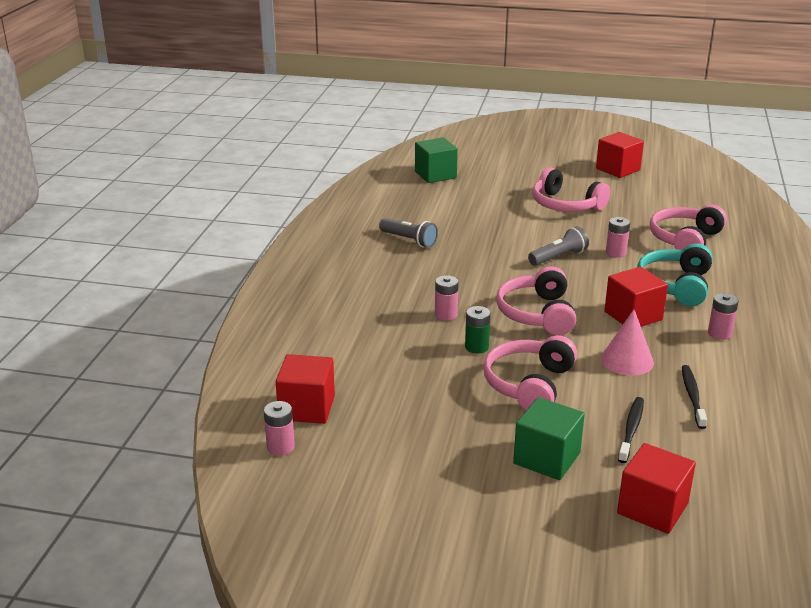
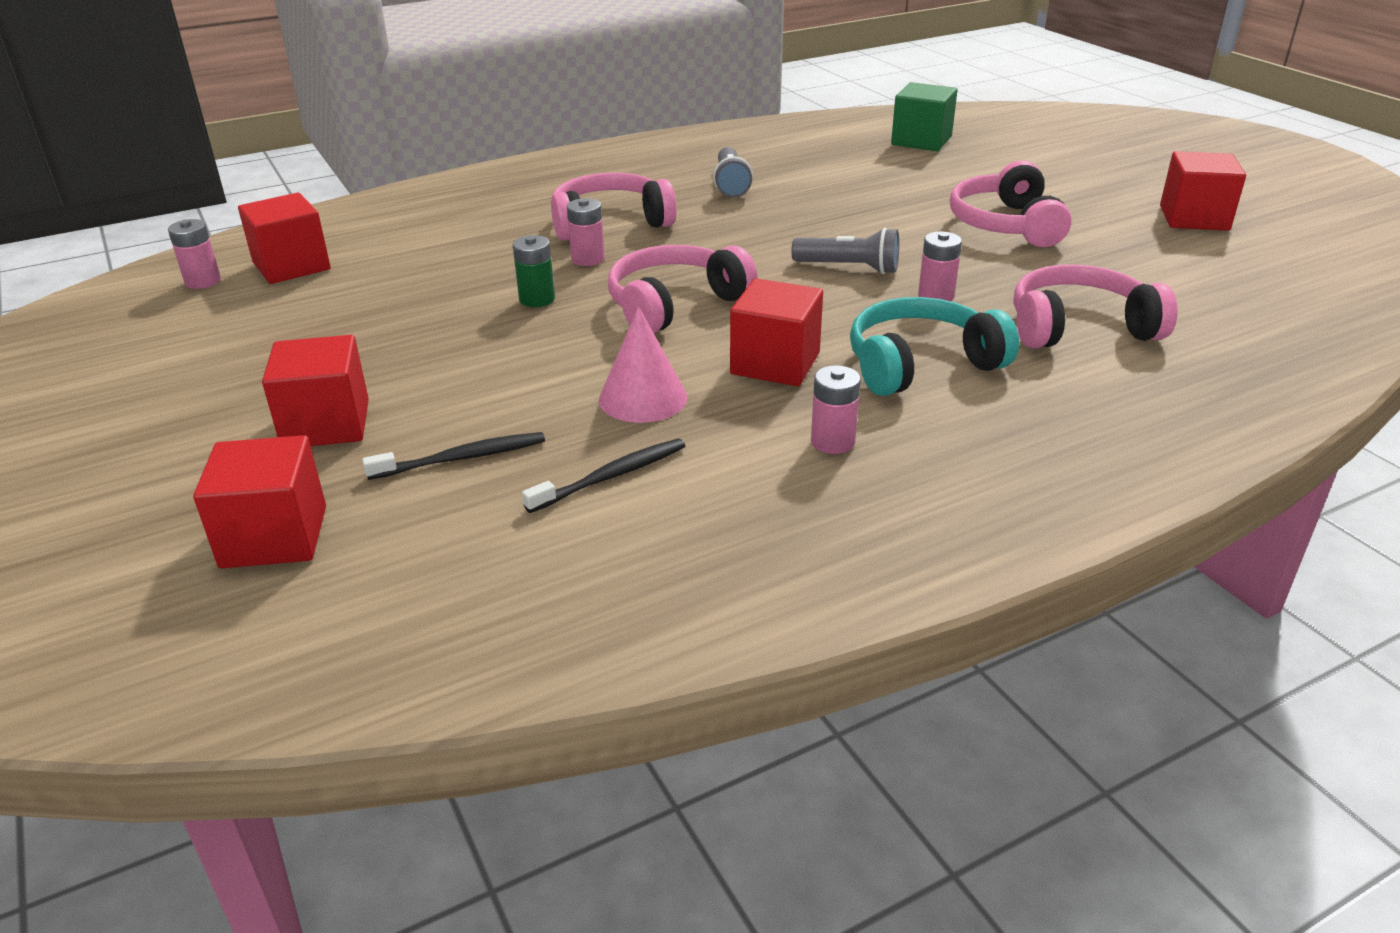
camera: 50 degrees right, 5 degrees up
pink headphones [483,335,577,410] -> pink headphones moved to [551,173,677,240]
green cube [513,397,585,480] -> red cube [262,335,369,446]

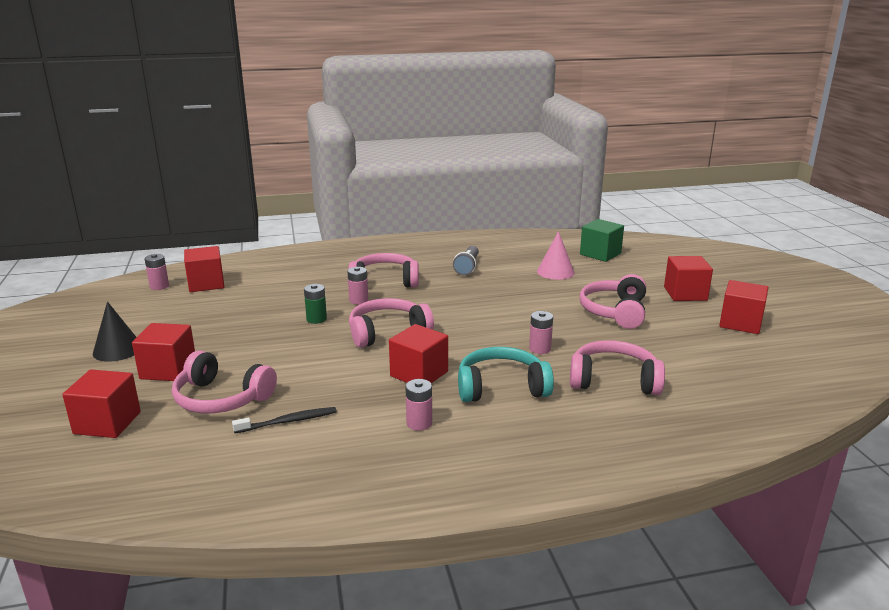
camera: 15 degrees right, 10 degrees down
black toothbrush [362,432,545,480] -> pink headphones [172,350,277,414]
pink cone [599,307,687,423] -> pink cone moved to [537,231,575,280]
grey flashlight [791,227,899,274] -> none
none -> black cone [93,301,137,362]
none -> red cube [664,256,713,301]

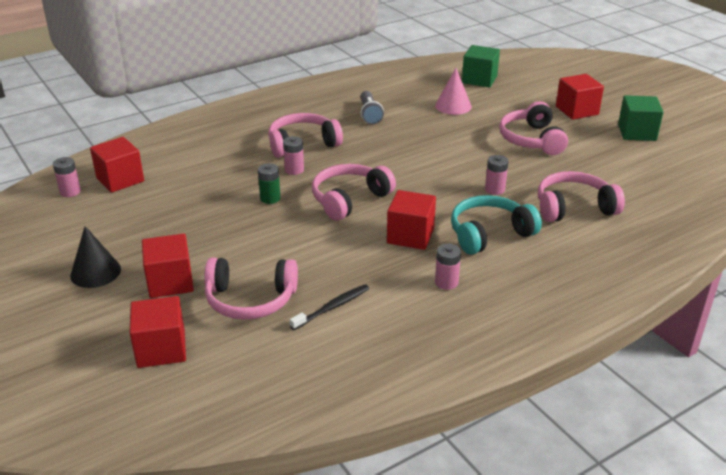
camera: 20 degrees left, 10 degrees up
red cube [719,280,768,334] -> green cube [618,95,663,141]

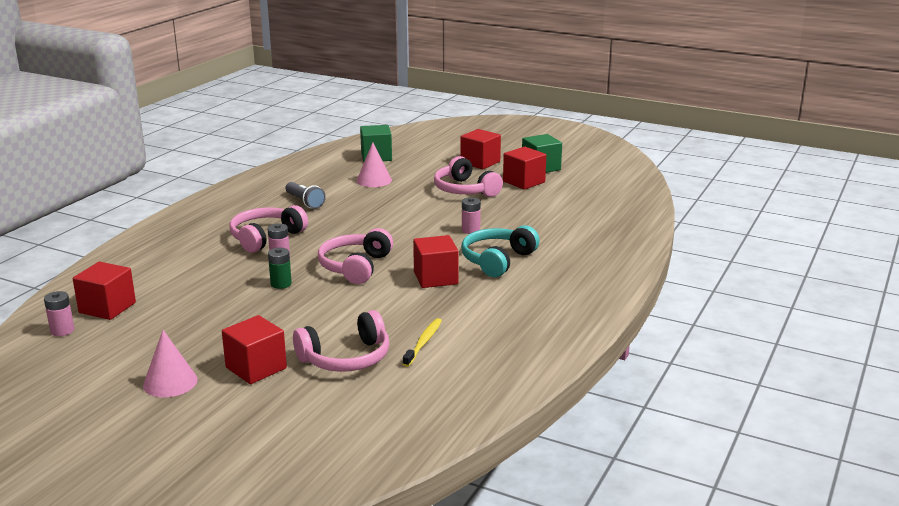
camera: 30 degrees left, 10 degrees down
black cone [70,226,121,288] -> pink cone [143,330,198,397]
red cube [130,296,186,368] -> red cube moved to [503,147,546,190]
black toothbrush [290,284,369,330] -> yellow toothbrush [403,318,442,367]
pink battery [435,244,461,290] -> none
pink headphones [538,171,625,222] -> none

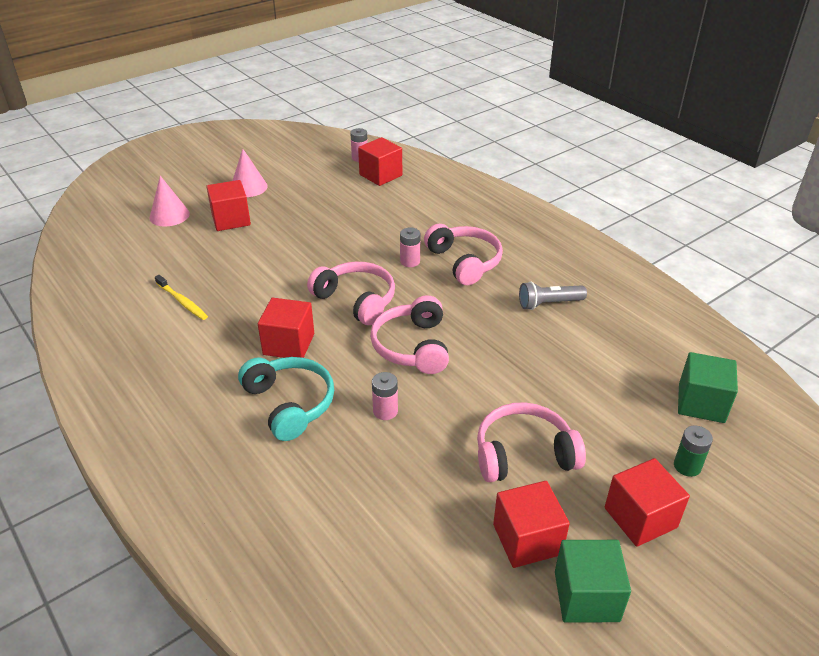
camera: 115 degrees right, 15 degrees up
green battery [268,248,292,289] -> green battery moved to [674,425,713,477]
pink headphones [293,310,389,372] -> pink headphones moved to [370,295,449,374]
pink cone [356,142,392,187] -> pink cone moved to [149,176,190,227]

